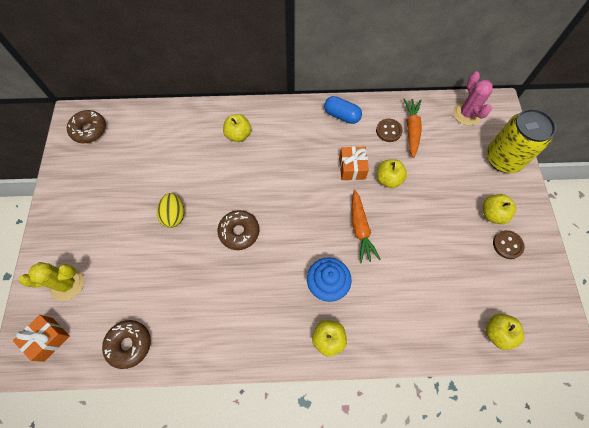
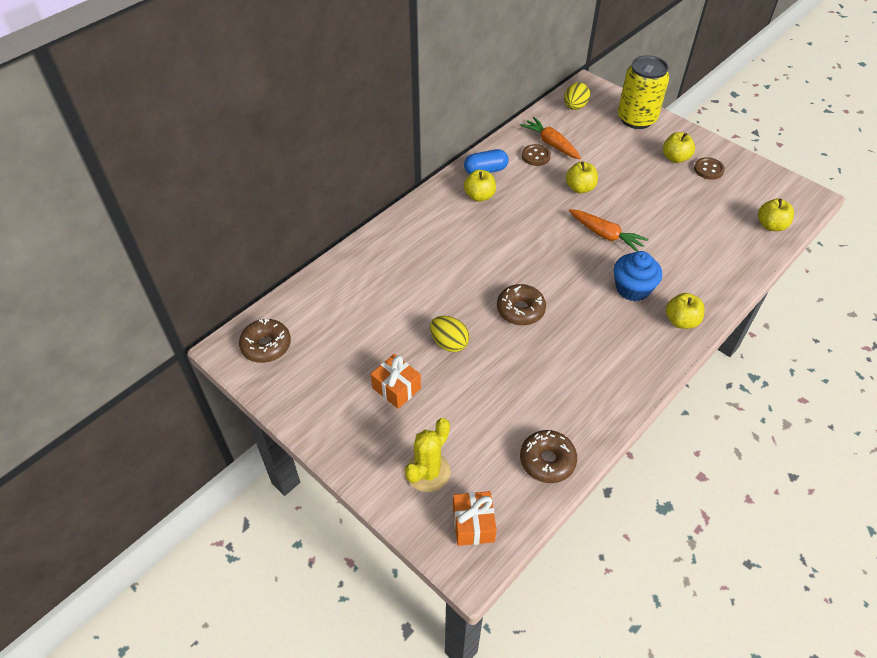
camera: 45 degrees left, 15 degrees down
yellow apple [223,114,251,142] -> yellow apple moved to [464,170,496,202]
orange gift [339,146,369,180] -> orange gift moved to [371,354,421,409]
pink cactus [453,71,493,126] -> yellow egg [564,82,590,110]

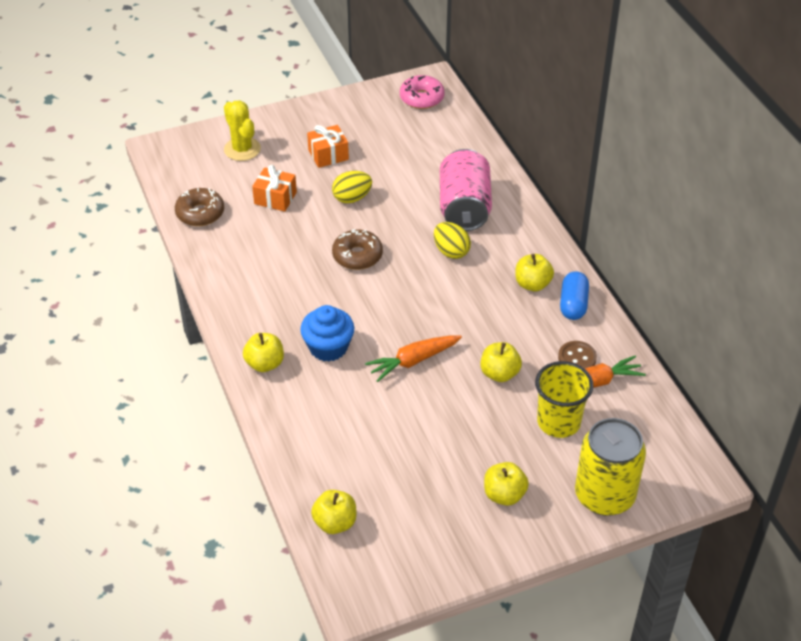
camera: 115 degrees right, 5 degrees down
brown donut [239,319,291,363] -> pink donut [400,75,444,109]
orange gift [453,491,497,546] -> orange gift moved to [252,165,297,212]
yellow egg [564,82,590,110] -> yellow egg moved to [434,222,471,259]
brown button [694,157,725,180] -> none
none -> pink can [440,149,492,231]
none -> yellow cup [535,361,594,438]

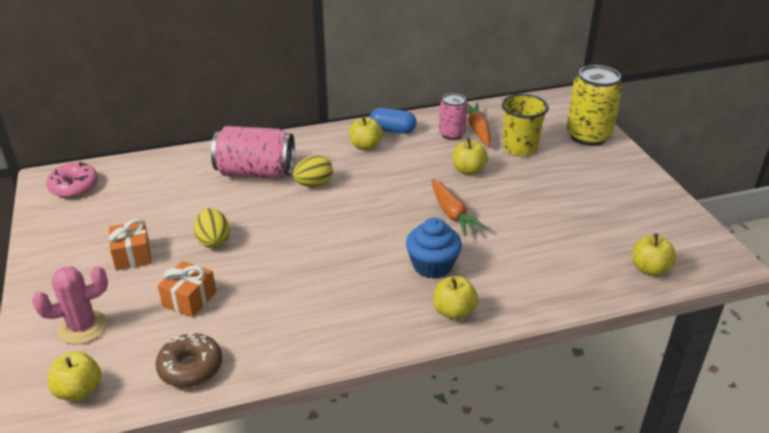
camera: 85 degrees left, 10 degrees down
yellow cactus [224,100,261,161] -> pink cactus [32,266,108,344]
brown donut [332,229,383,270] -> none
yellow apple [484,462,529,506] -> yellow apple moved to [47,351,101,401]
brown button [558,341,597,368] -> pink can [439,93,468,140]

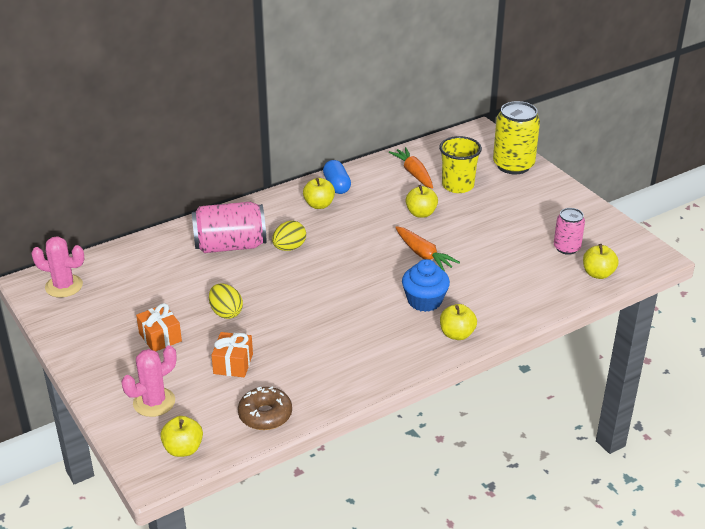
camera: 15 degrees left, 0 degrees up
pink donut [46,162,98,198] -> pink cactus [31,236,84,298]
blue capsule [369,108,417,134] -> blue capsule turned 75 degrees clockwise [323,160,351,194]
pink can [439,93,468,140] -> pink can moved to [554,208,585,255]

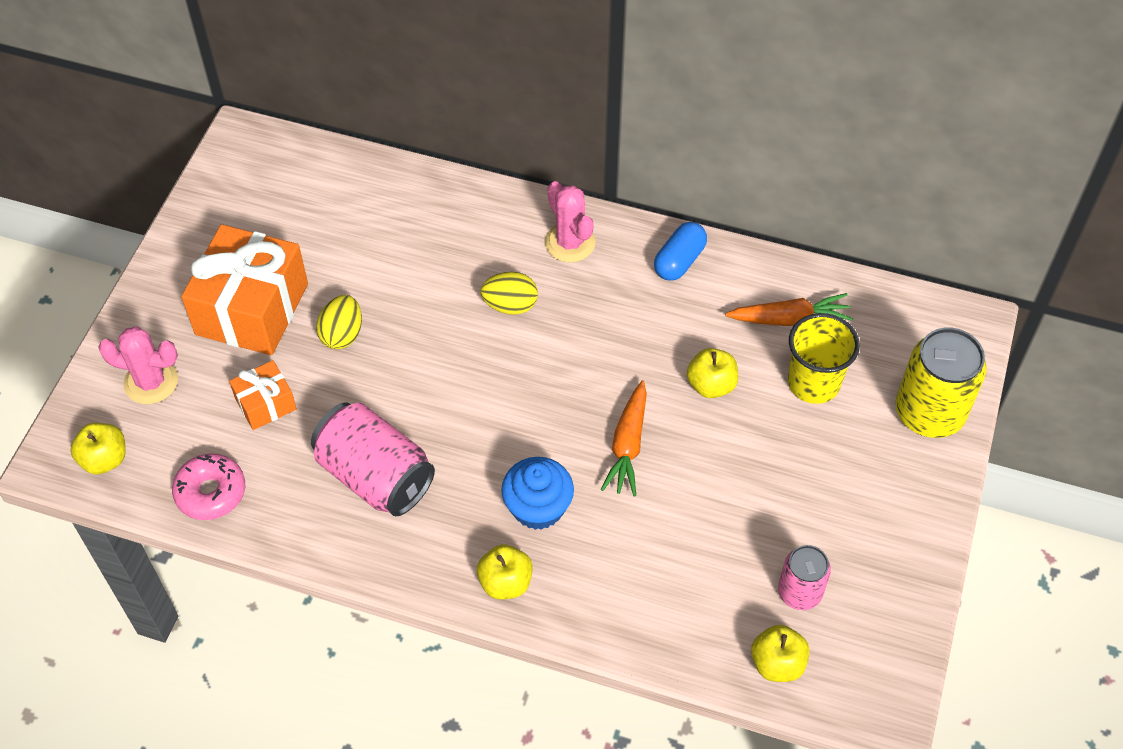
camera: 50 degrees right, 20 degrees up
pink cactus [31,236,84,298] -> pink cactus moved to [545,181,596,263]
orange gift [136,303,182,351] -> orange gift [181,224,308,355], size x2.01
pink can [192,202,266,253] -> pink can moved to [311,402,435,516]
brown donut [238,386,292,430] -> pink donut [172,453,245,520]
yellow apple [303,178,335,209] -> none
orange carrot [389,147,433,189] -> orange carrot turned 60 degrees clockwise [725,293,853,326]

